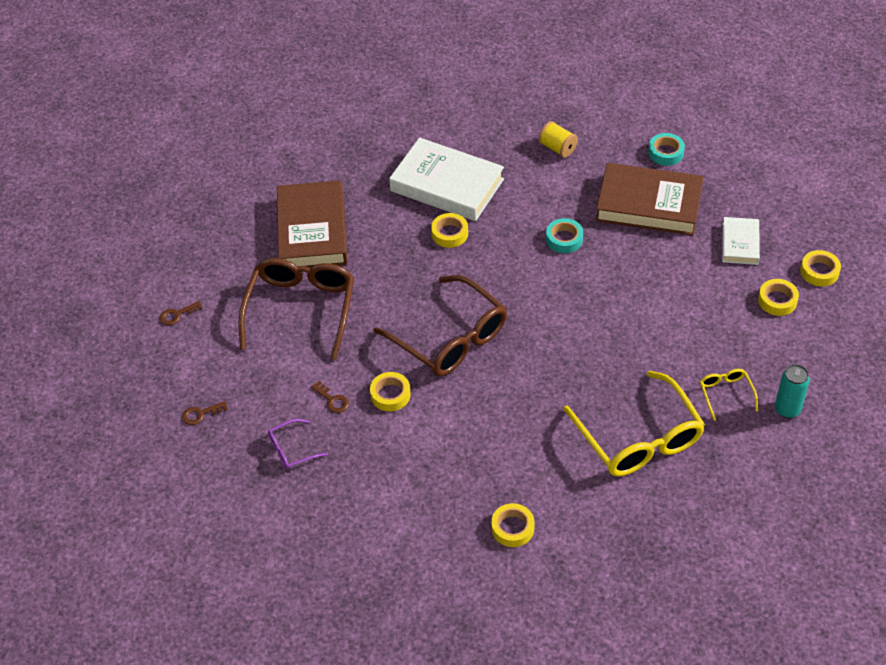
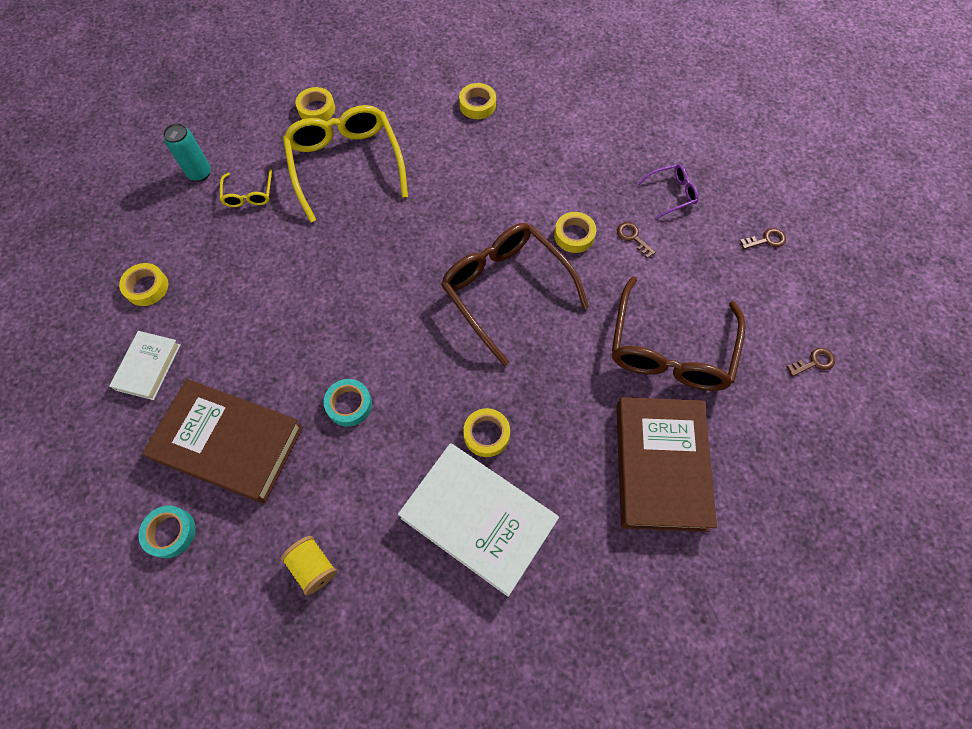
camera: 175 degrees left, 15 degrees up
yellow tape [800,250,841,286] -> yellow tape moved to [295,87,335,121]

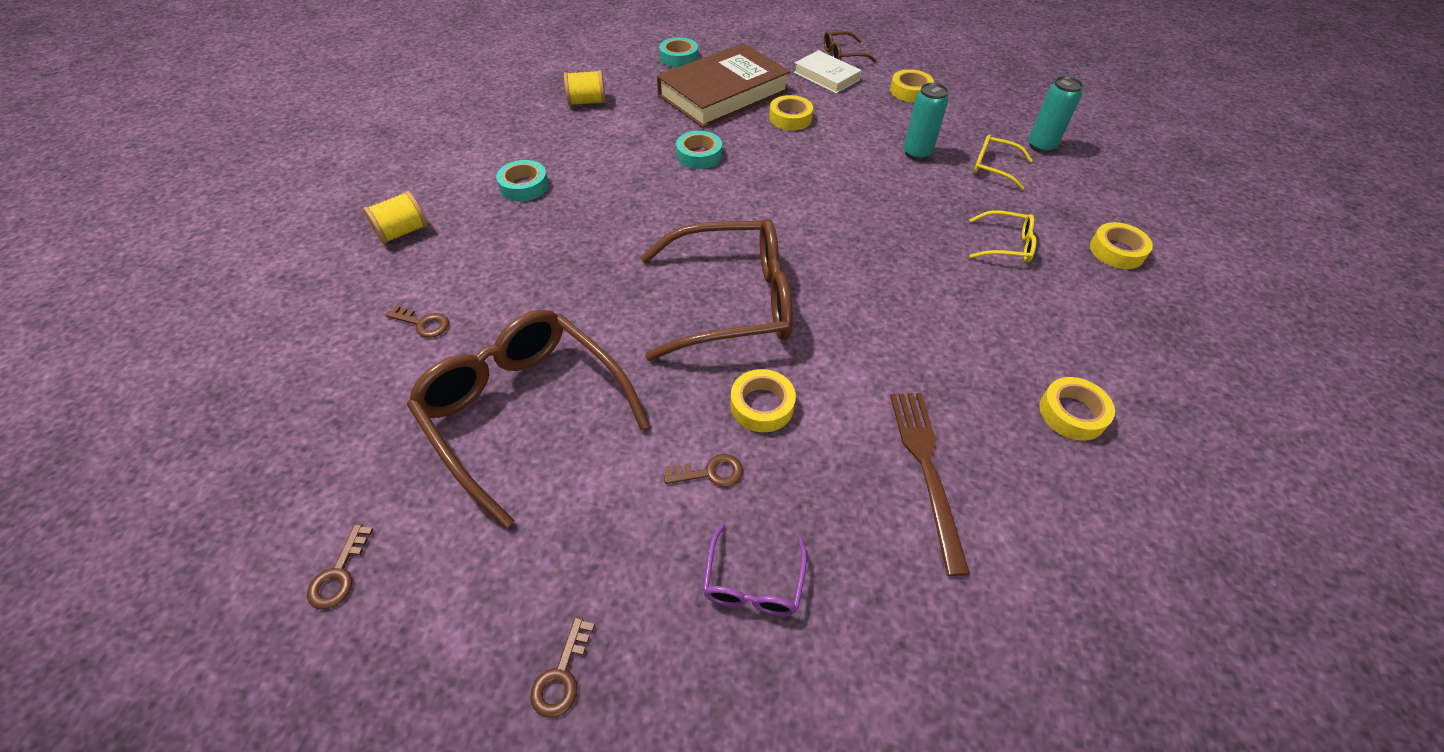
camera: 120 degrees right, 15 degrees down
yellow glasses [283,105,408,223] -> yellow glasses [969,210,1036,262], size x0.45
white book [398,443,559,597] -> turquoise tape [496,160,549,201]
yellow tape [463,408,510,457] -> yellow tape moved to [769,95,813,130]
brown book [616,397,717,532] -> brown key [386,305,449,338]
none -> yellow spool [363,191,427,244]
none -> brown glasses [824,31,877,62]
none -> brown fork [890,393,970,576]
none -> turquoise can [903,83,948,160]

